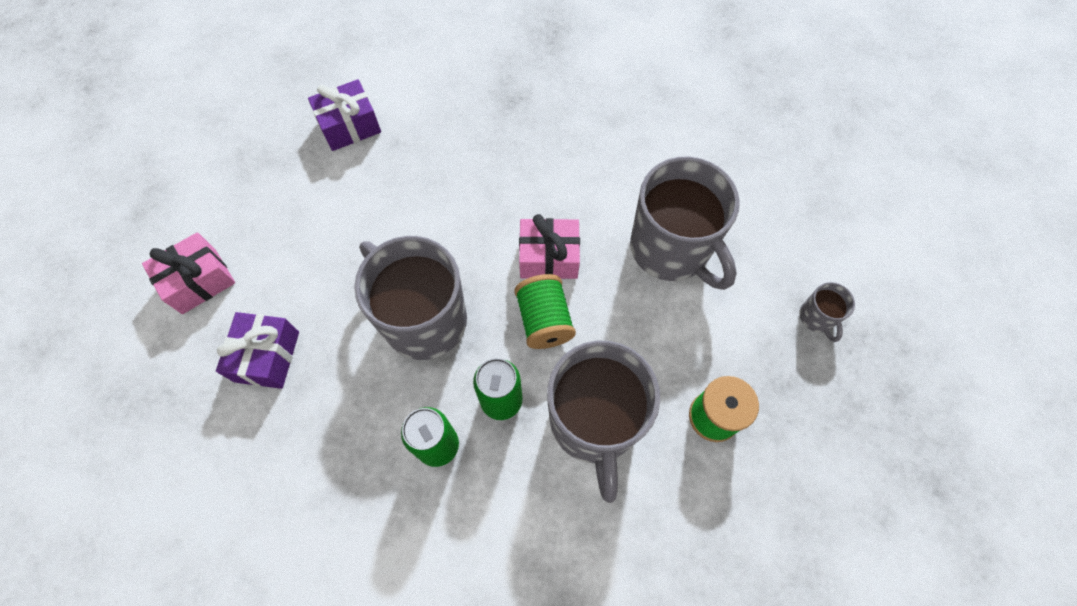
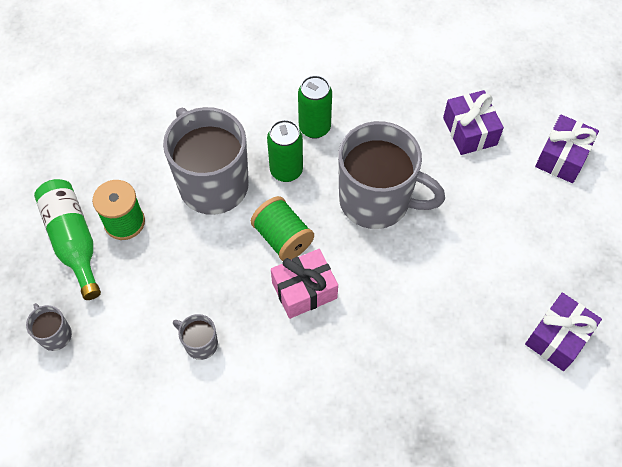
camera: 155 degrees right, 5 degrees down
pink gift [142,232,235,314] -> purple gift [535,115,599,183]
grey mug [630,157,740,290] -> grey mug [173,314,218,360], size x0.43
none -> green bottle [34,179,101,300]

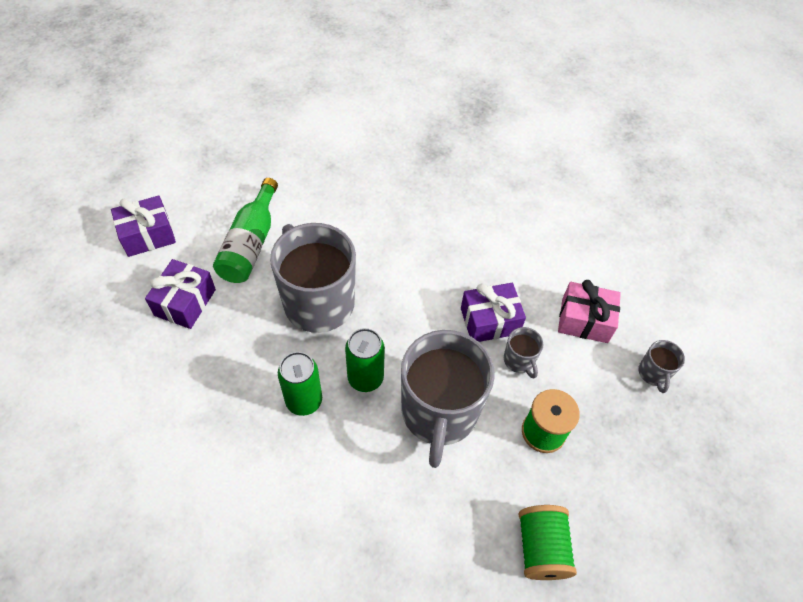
camera: 145 degrees left, 5 degrees down
green bottle [34,179,101,300] -> green bottle moved to [213,178,278,283]
grey mug [173,314,218,360] -> grey mug moved to [504,327,543,379]
green spool [251,196,314,261] -> green spool moved to [519,505,577,580]
pink gift [271,249,338,319] -> pink gift moved to [558,280,621,343]
purple gift [525,292,602,371] -> purple gift moved to [461,283,526,342]

